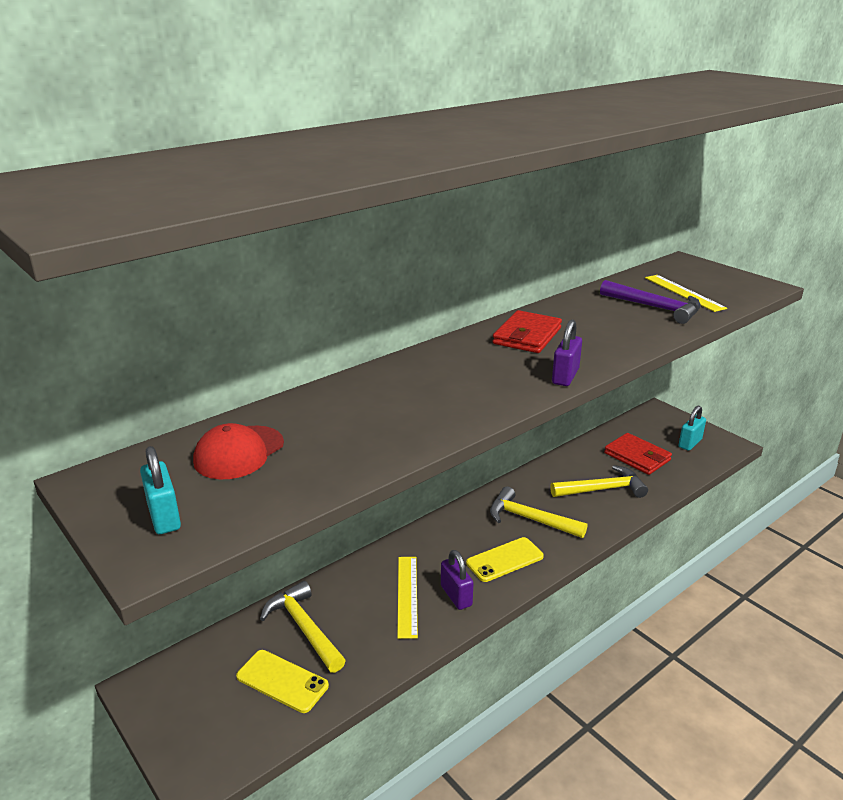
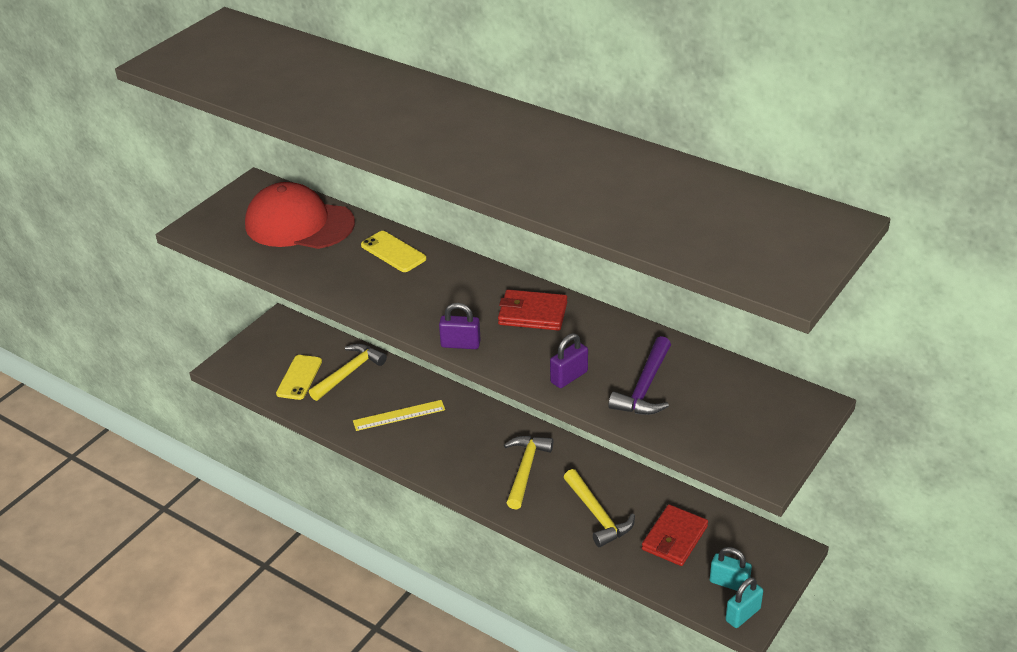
camera: 75 degrees right, 10 degrees up
turquoise padlock [140,446,181,534] -> turquoise padlock moved to [725,577,763,628]
red cap [193,423,284,479] -> red cap [245,182,355,249], size x1.77
purple padlock [441,550,474,610] -> purple padlock moved to [550,333,588,388]
yellow phone [466,537,544,582] -> yellow phone moved to [361,231,426,272]
yellow ruler [645,275,727,312] -> none

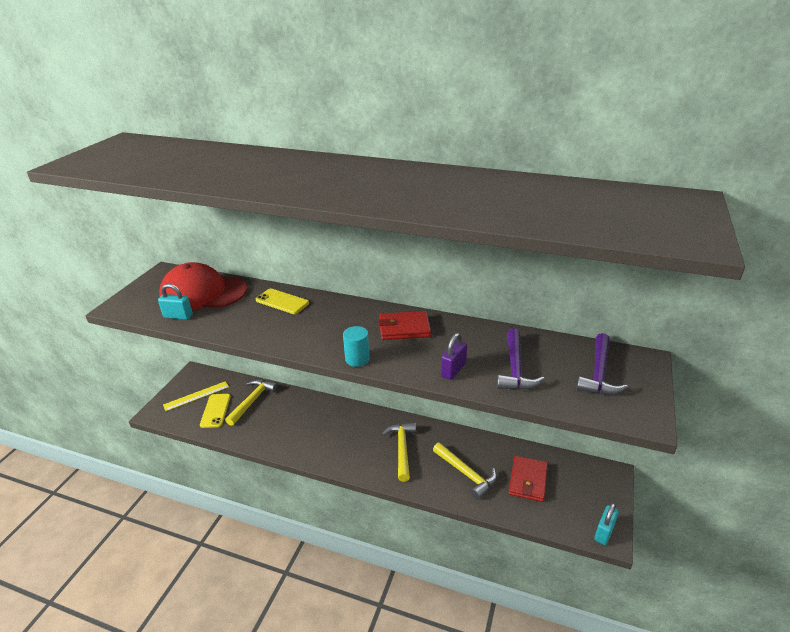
camera: 15 degrees left, 5 degrees down
yellow ruler [353,400,445,431] -> yellow ruler moved to [163,381,229,411]
purple padlock [439,303,481,349] -> turquoise cylinder [343,326,370,367]
turquoise padlock [710,547,752,591] -> turquoise padlock moved to [158,284,193,320]
none -> purple hammer [577,333,628,395]

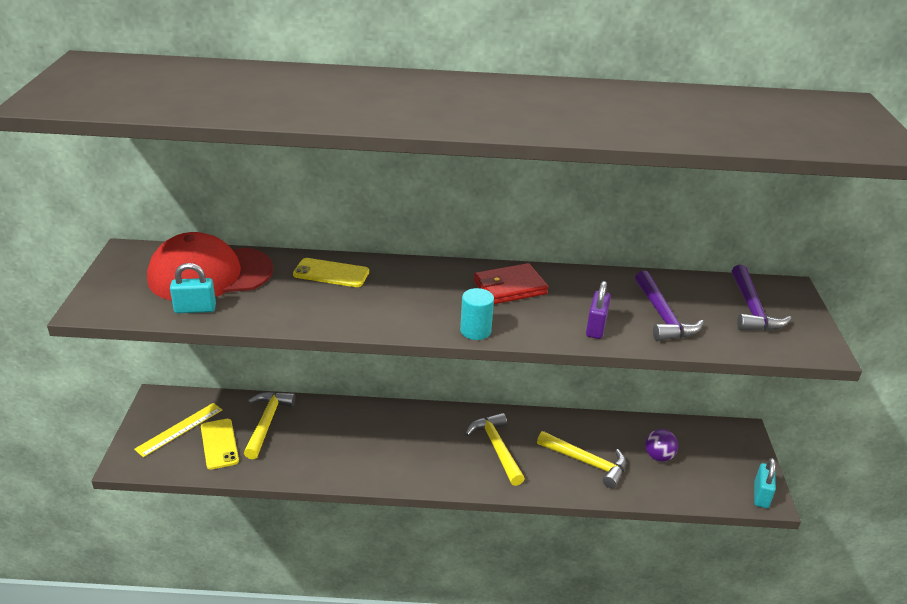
camera: 20 degrees left, 0 degrees up
red wallet [509,456,548,502] -> purple ball [645,429,678,462]

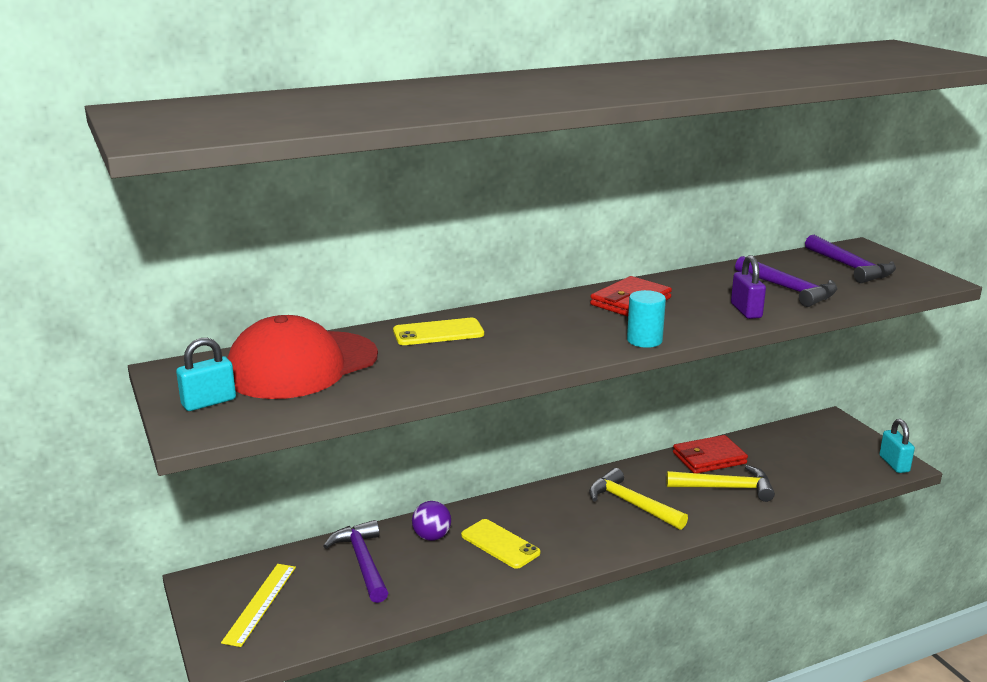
camera: 25 degrees left, 10 degrees down
turquoise padlock [170,263,216,313] -> turquoise padlock moved to [176,338,236,411]
yellow phone [201,419,239,470] -> yellow phone moved to [461,519,540,569]
yellow hammer [244,392,296,459] -> purple hammer [323,520,388,603]
purple ball [645,429,678,462] -> purple ball moved to [412,501,451,541]
none -> red wallet [673,435,748,473]

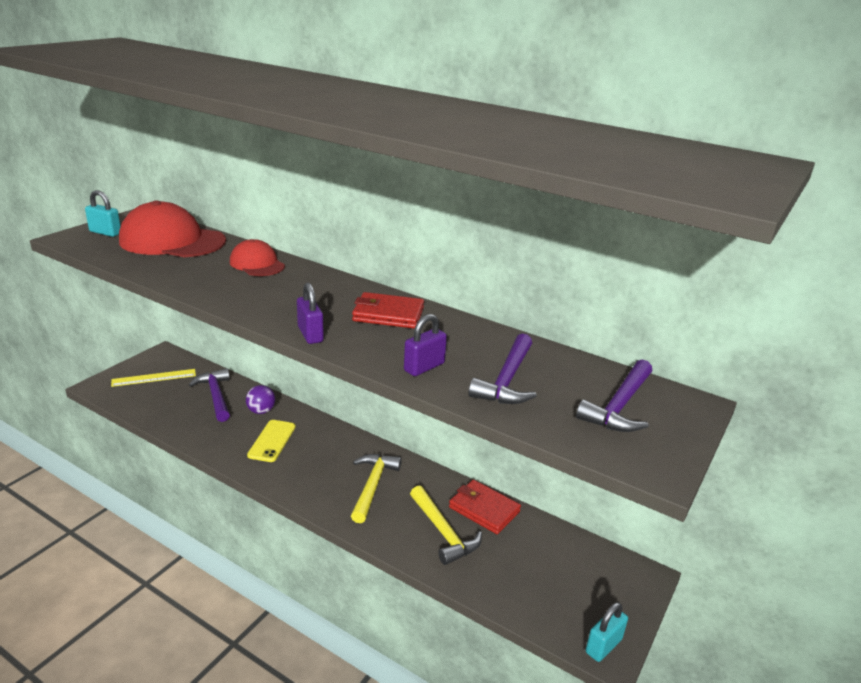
camera: 55 degrees right, 5 degrees up
purple hammer [323,520,388,603] -> purple hammer turned 60 degrees counterclockwise [189,368,230,422]
yellow phone [393,318,484,345] -> red cap [230,239,285,276]
turquoise cylinder [627,290,666,348] -> purple padlock [297,283,324,344]

